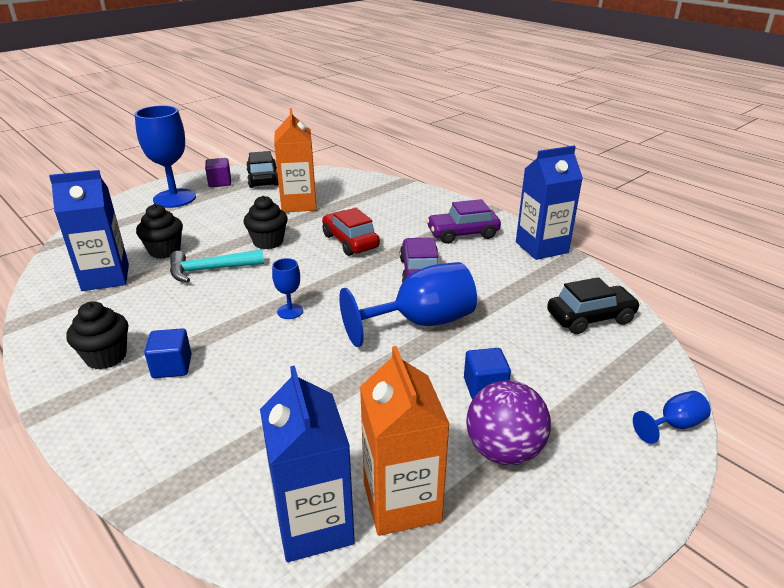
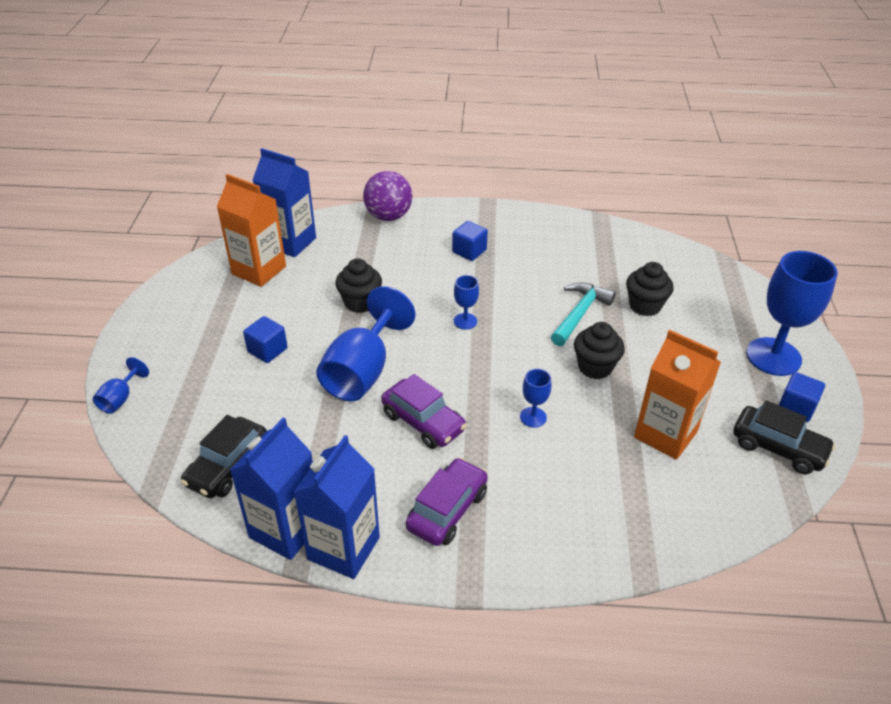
camera: 135 degrees right, 10 degrees up
blue carton [49,170,129,291] -> blue carton moved to [230,418,313,560]
black cupcake [66,301,128,370] -> black cupcake moved to [335,258,382,313]
purple cube [205,158,231,187] -> blue cube [779,372,825,422]
red car [322,208,380,256] -> blue goblet [520,369,551,428]
purple ball [466,380,551,465] -> purple ball moved to [363,171,412,221]

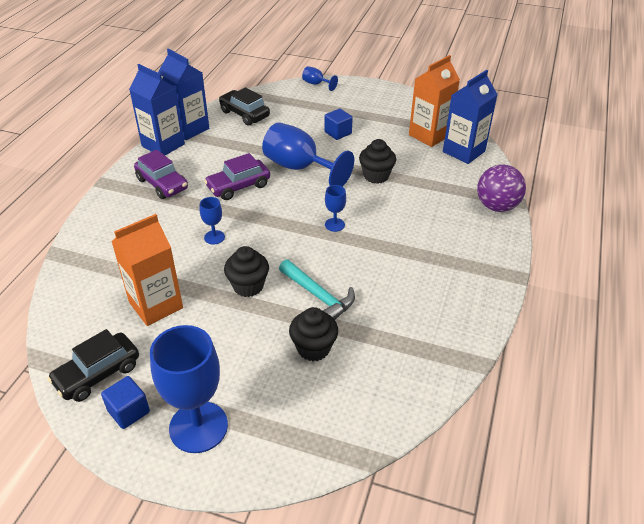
camera: 105 degrees right, 0 degrees up
blue cube [452,221,488,261] -> none

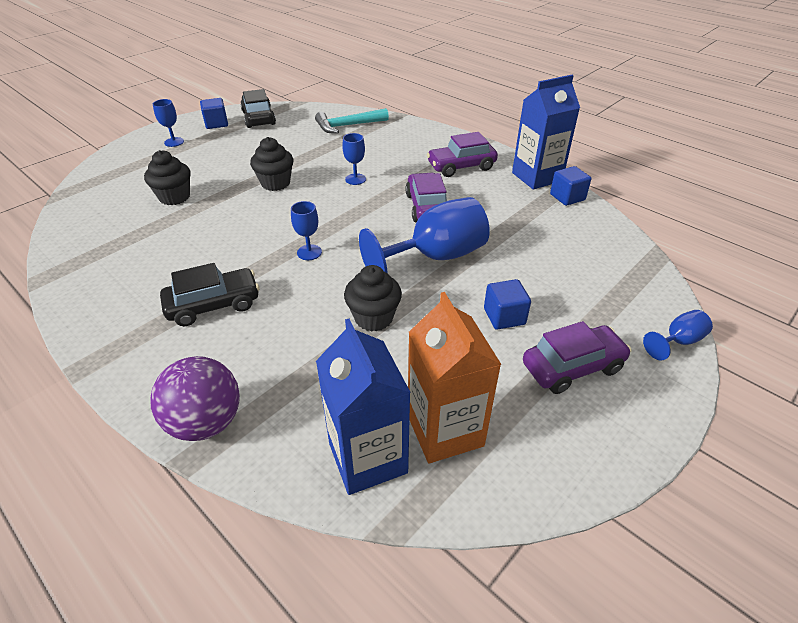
camera: 115 degrees right, 0 degrees up
orange carton [111,214,183,326] -> none
blue goblet [150,325,228,453] -> blue goblet [153,99,184,147], size x0.46
blue carton [158,48,209,140] -> blue cube [550,166,591,206]
black car [219,87,270,126] -> black car moved to [160,263,259,326]
turquoise hammer [279,259,355,320] -> turquoise hammer moved to [315,108,389,134]
none -> purple car [523,321,632,394]

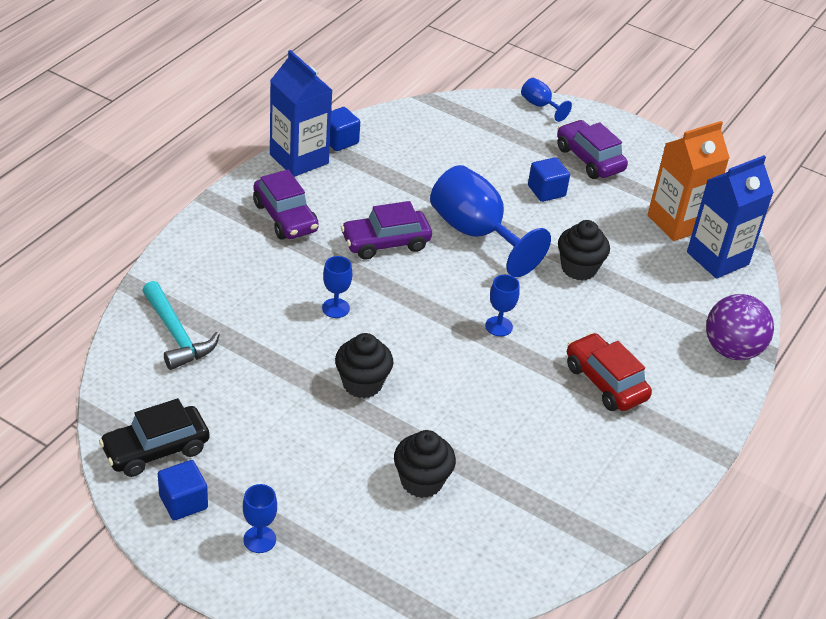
camera: 105 degrees left, 0 degrees up
black car [160,263,259,326] -> red car [567,333,652,411]

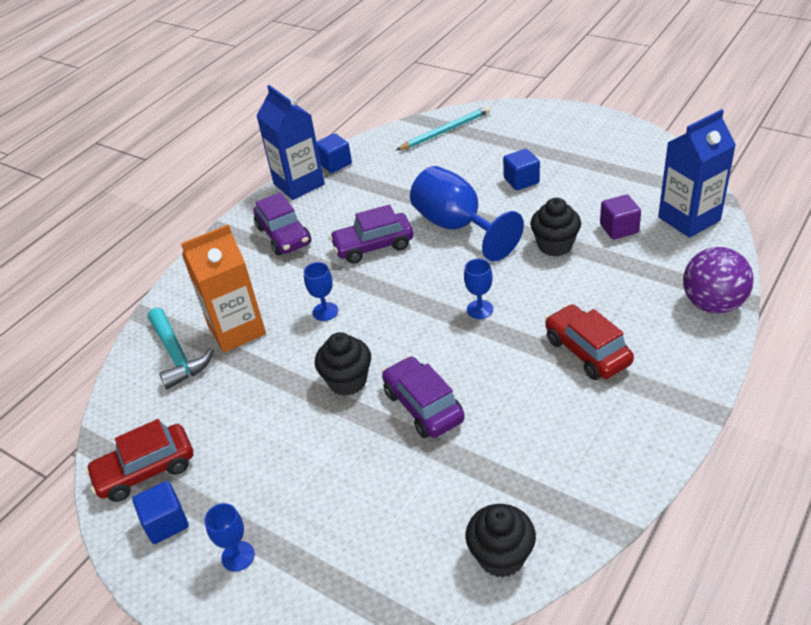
camera: 10 degrees right, 0 degrees up
black car [99,398,209,477] -> red car [85,419,193,502]
black cupcake [394,430,456,498] -> black cupcake moved to [466,504,536,578]
blue goblet [521,78,572,122] -> none
purple car [557,120,628,179] -> purple car moved to [382,356,465,438]
orange carton [647,121,730,241] -> orange carton moved to [181,225,266,353]
none -> turquoise pencil [396,106,490,150]
none -> purple cube [600,195,641,240]

